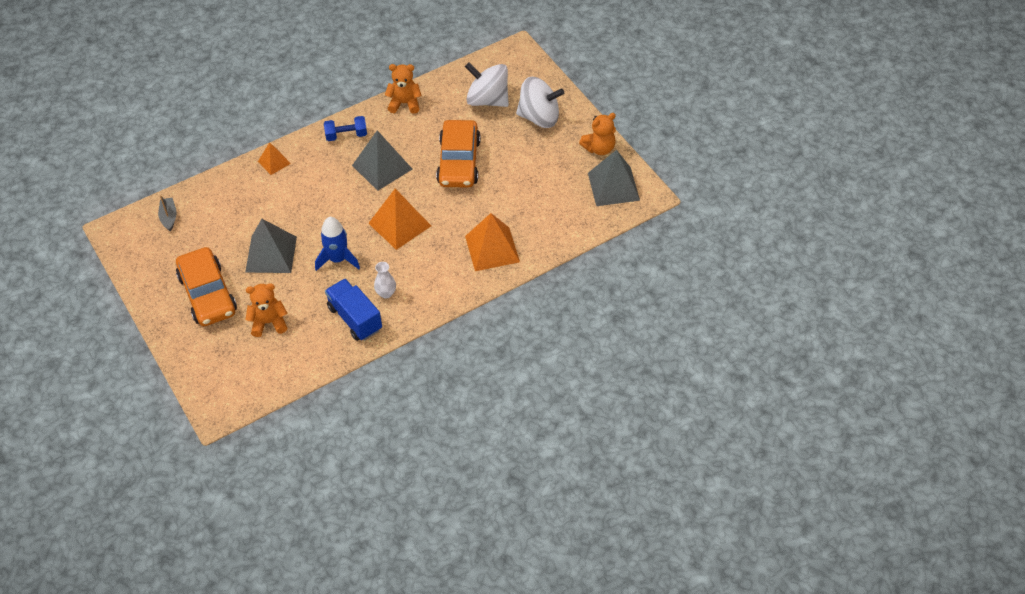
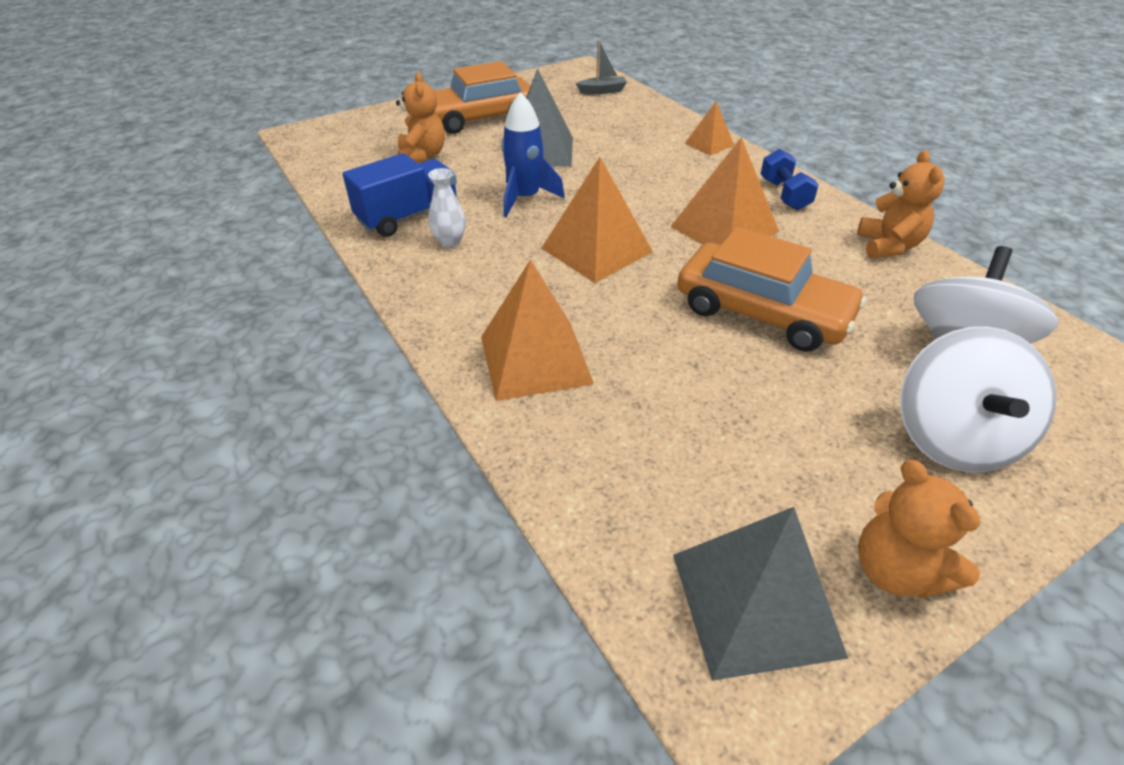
camera: 90 degrees right, 10 degrees down
grey pyramid [352,130,412,191] -> orange pyramid [670,137,779,245]
orange car [436,120,481,188] -> orange car turned 150 degrees counterclockwise [677,227,867,352]

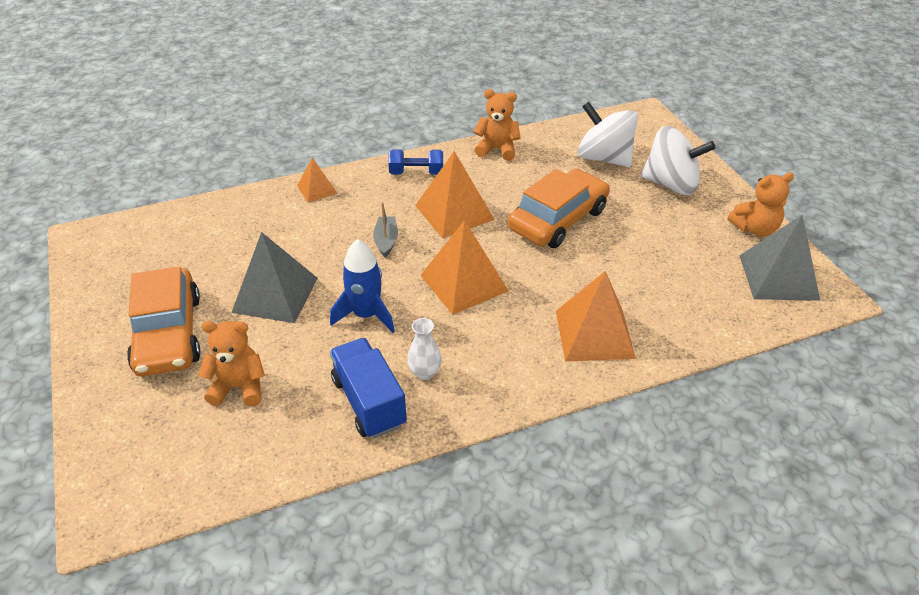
camera: 80 degrees left, 0 degrees up
grey boat [576,40,627,94] -> grey boat moved to [373,202,398,258]

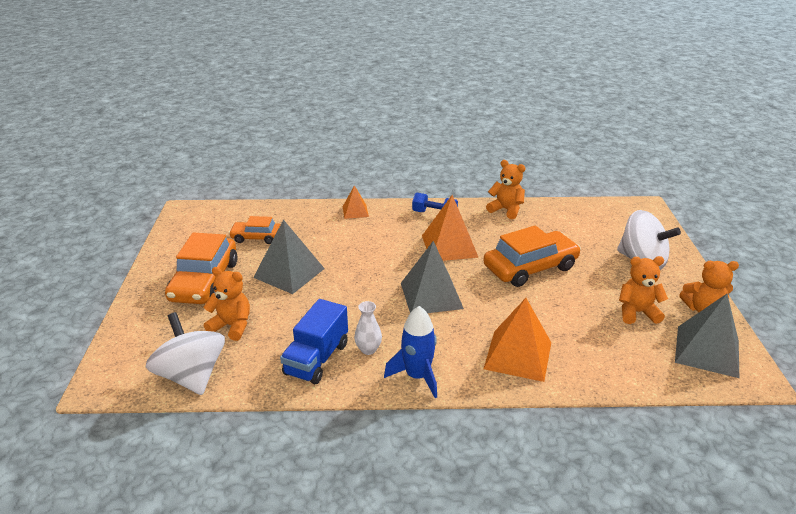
camera: 20 degrees right, 10 degrees down
blue rocket [330,239,395,333] -> blue rocket moved to [384,306,437,398]
blue truck [330,338,407,438] -> blue truck turned 150 degrees counterclockwise [280,299,348,384]
grey boat [373,202,398,258] -> none
orange pyramid [420,220,509,315] -> grey pyramid [401,241,464,313]
white spinning top [577,102,638,167] -> white spinning top moved to [146,312,225,395]
none -> orange car [229,216,281,244]
none -> orange teddy bear [619,256,668,324]

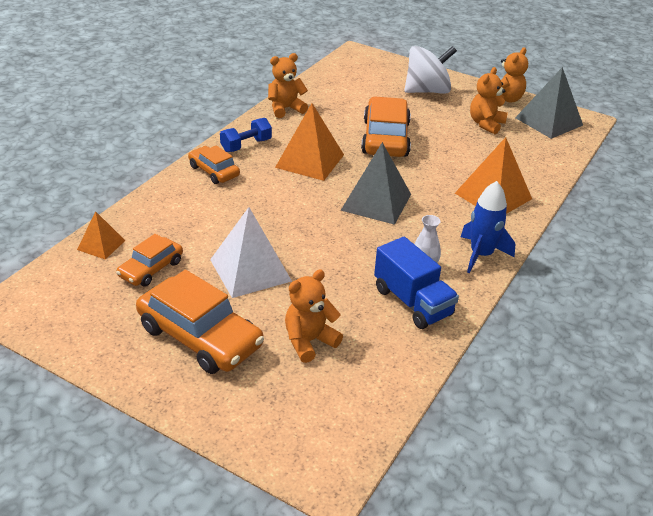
camera: 60 degrees left, 5 degrees up
white spinning top [146,312,225,395] -> none
grey pyramid [253,219,325,294] -> white pyramid [210,207,292,298]
orange pyramid [343,185,369,219] -> orange pyramid moved to [77,211,125,259]
none -> orange car [188,145,240,184]

